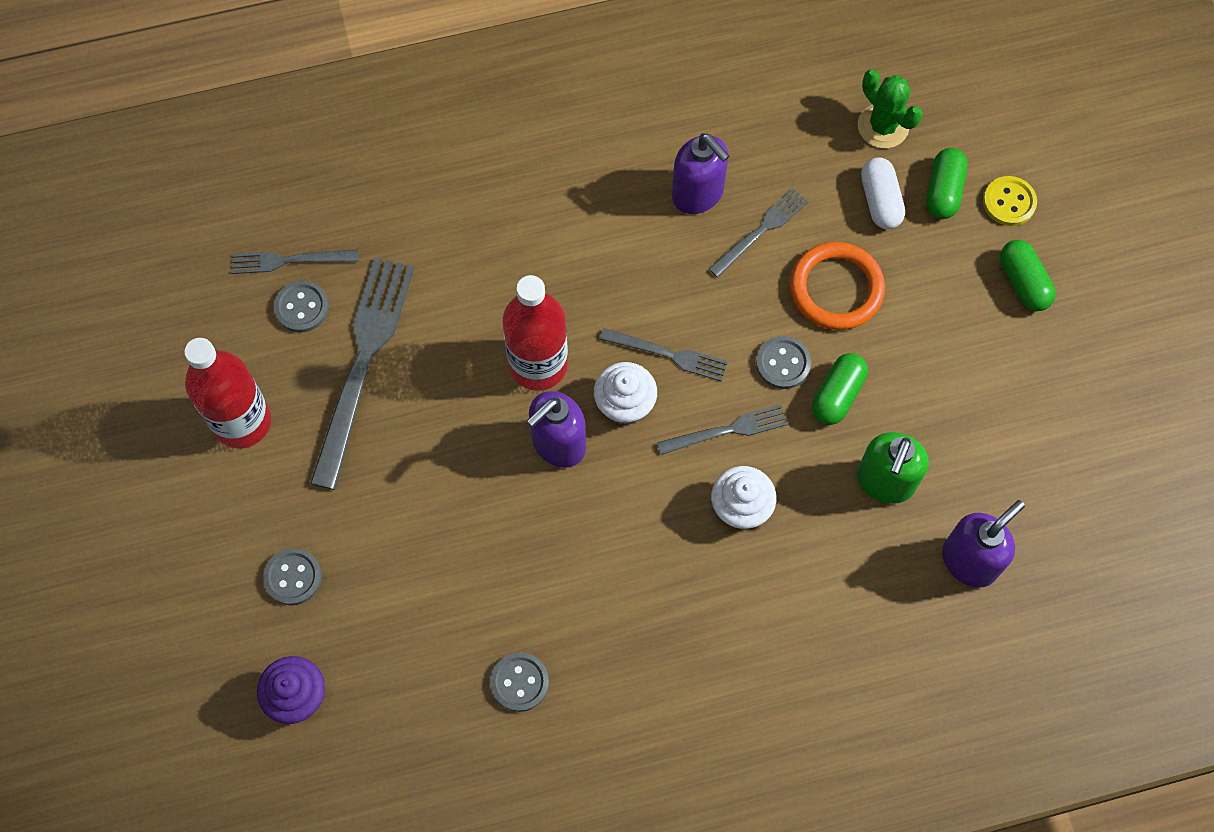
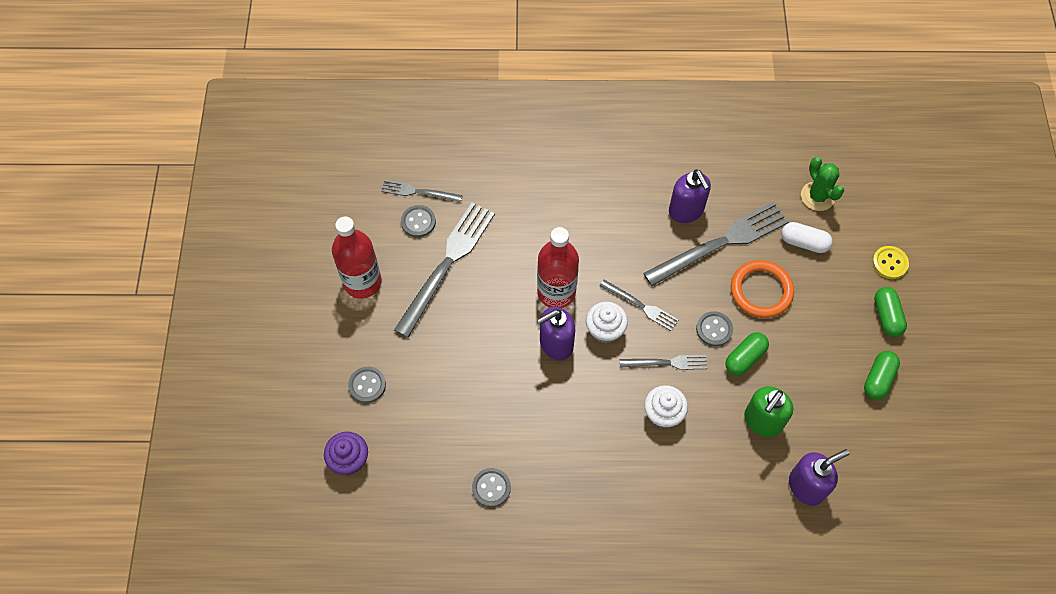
camera: 15 degrees right, 5 degrees down
grey fork [709,188,808,278] -> grey fork [643,202,789,286], size x1.92
white capsule [861,157,905,229] -> white capsule turned 75 degrees counterclockwise [781,222,833,253]
green capsule [926,148,968,219] -> green capsule moved to [864,351,900,400]

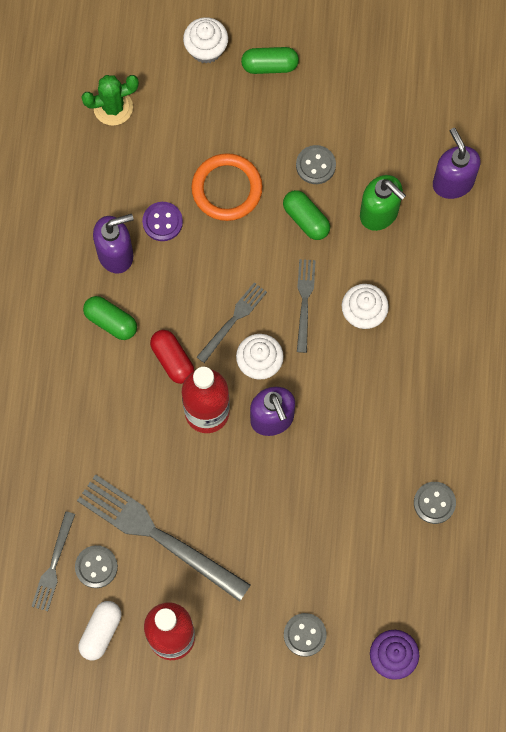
camera: 85 degrees left, 10 degrees up
grey fork [643,202,789,286] -> purple button [142,202,183,241]
grey button [696,311,733,346] -> grey button moved to [296,145,336,184]
white capsule [781,222,833,253] -> white capsule moved to [79,601,121,660]
green capsule [864,351,900,400] -> green capsule moved to [83,296,137,340]
yellow button [872,246,909,279] -> white cupcake [183,17,228,64]
none -> red capsule [150,330,194,384]

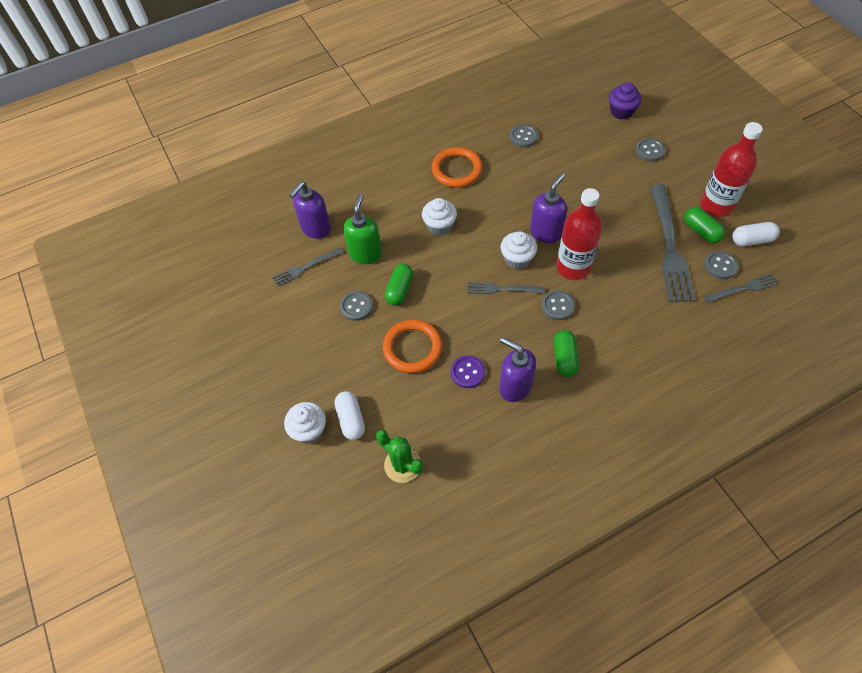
camera: 120 degrees left, 15 degrees down
red capsule [150,330,194,384] -> grey button [541,290,575,320]
green capsule [241,47,299,74] -> green capsule moved to [684,207,725,243]
grey fork [297,259,316,353] -> grey fork moved to [272,247,344,287]
none -> white capsule [335,391,365,440]
none -> orange ring [431,147,483,187]

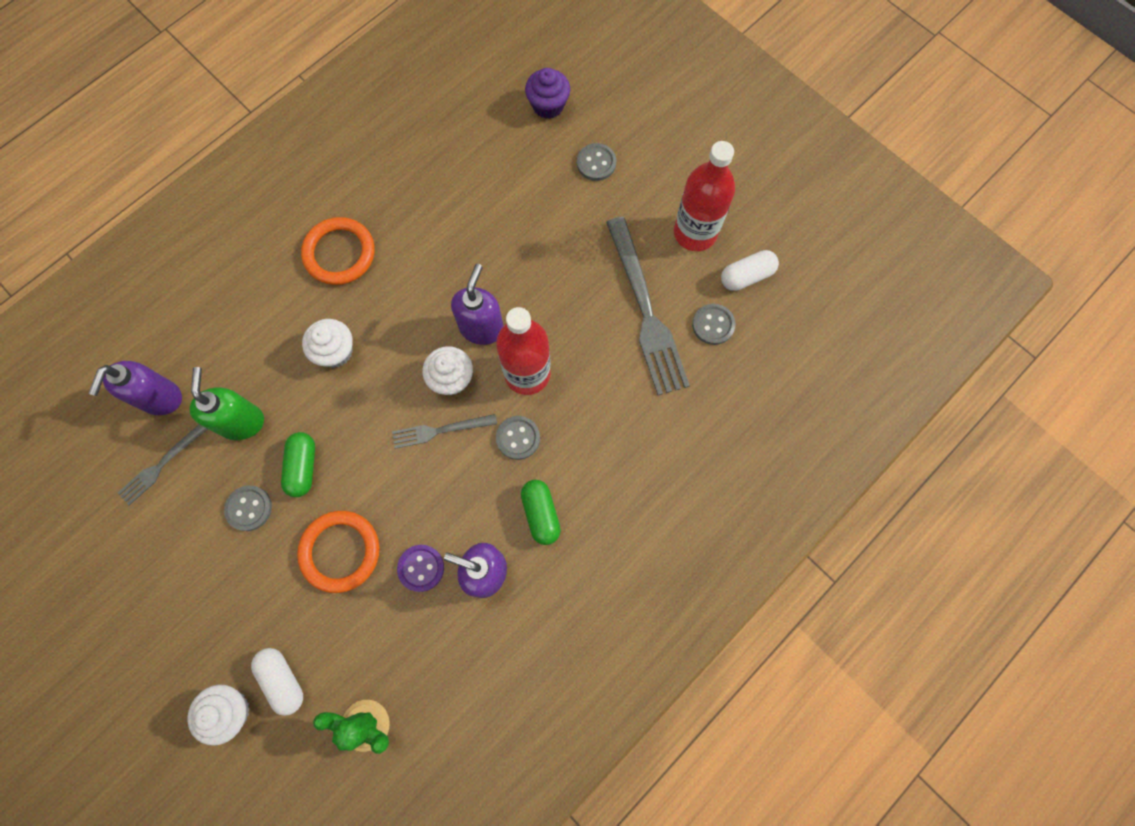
camera: 20 degrees left, 15 degrees up
grey button [510,124,538,147] -> none
green capsule [684,207,725,243] -> none
grey fork [704,274,779,303] -> none

